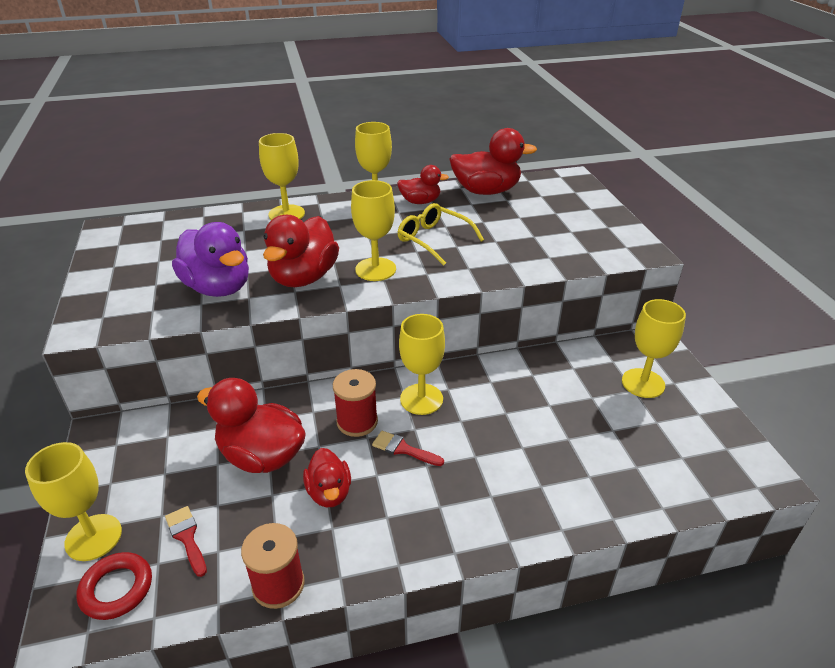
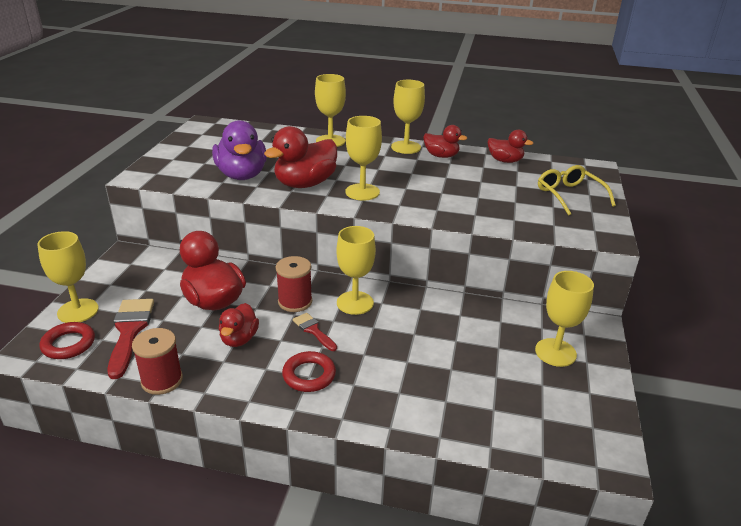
camera: 25 degrees right, 5 degrees down
red brush [165,506,207,577] -> red brush [107,299,154,379], size x1.80
yellow glasses [398,203,484,266] -> yellow glasses moved to [538,165,616,216]
red duck [449,128,537,195] -> red duck [488,130,534,163], size x0.59
none -> red ring [282,351,336,392]

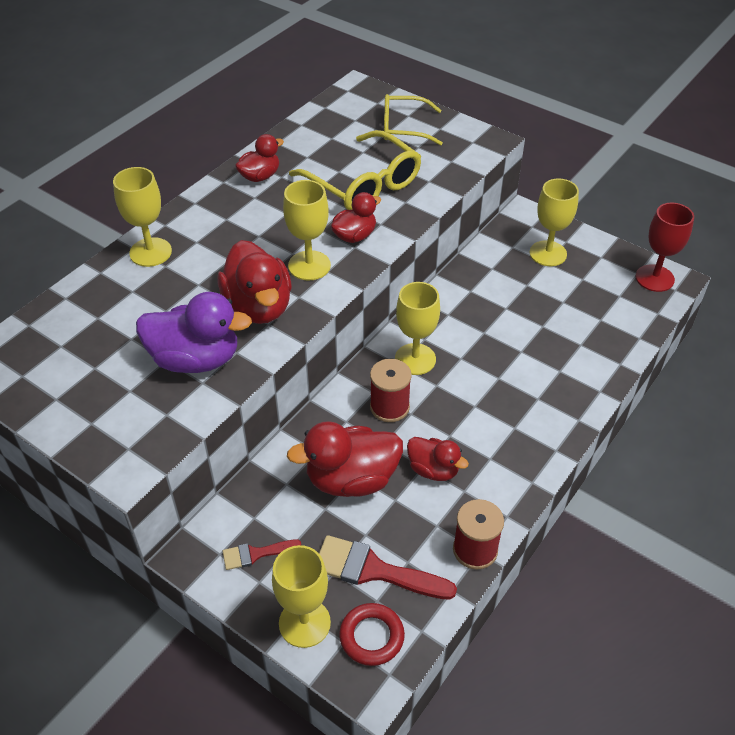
camera: 65 degrees left, 15 degrees up
red ring [282,351,336,392] -> none
red brush [293,313,337,351] -> red brush moved to [223,540,301,570]
yellow goblet [391,80,425,154] -> none
red duck [488,130,534,163] -> red duck moved to [331,192,381,243]
none -> yellow glasses [289,130,422,210]
none -> red goblet [636,203,694,292]

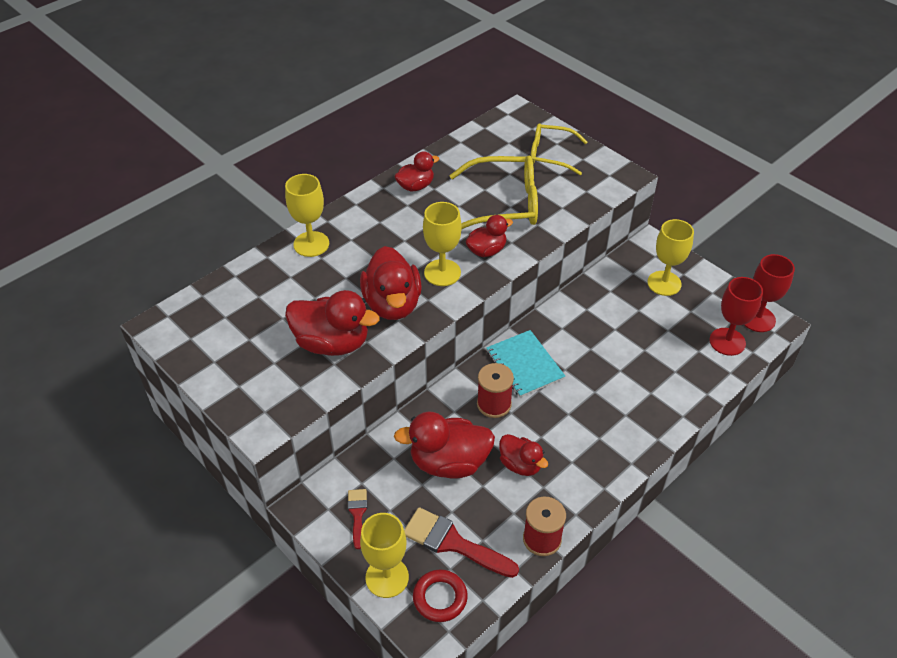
camera: 10 degrees right, 0 degrees up
purple duck [136,292,252,373] -> red duck [285,290,380,356]
red brush [223,540,301,570] -> red brush turned 90 degrees clockwise [348,489,367,549]
yellow glasses [289,130,422,210] -> yellow glasses turned 60 degrees counterclockwise [449,156,538,230]
yellow goblet [395,282,440,375] -> turquoise notebook [486,330,565,397]
none -> red goblet [709,277,763,356]

